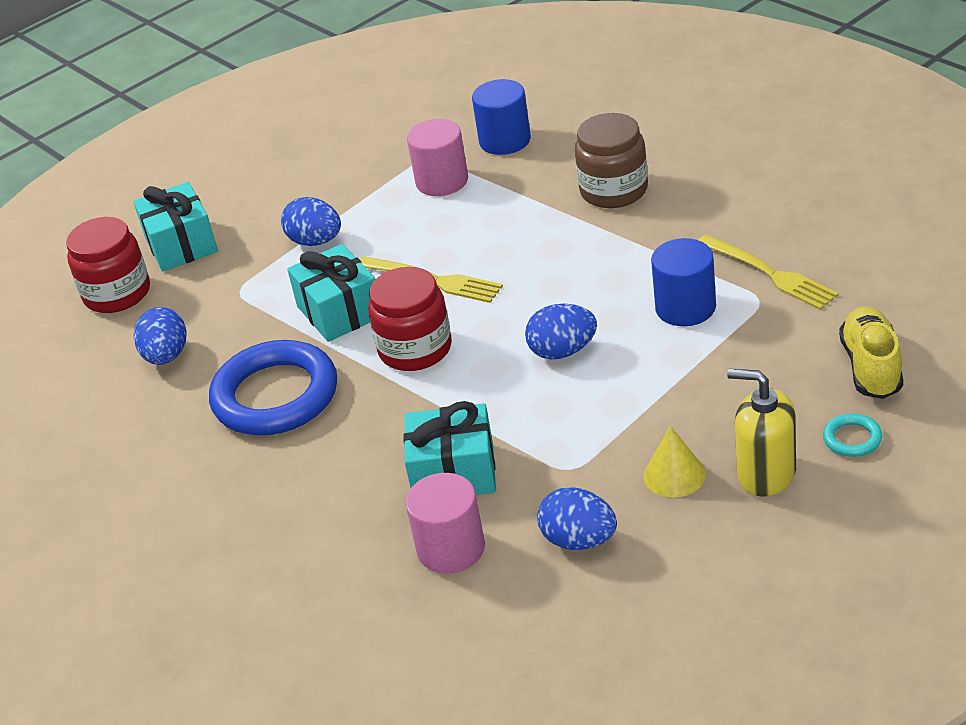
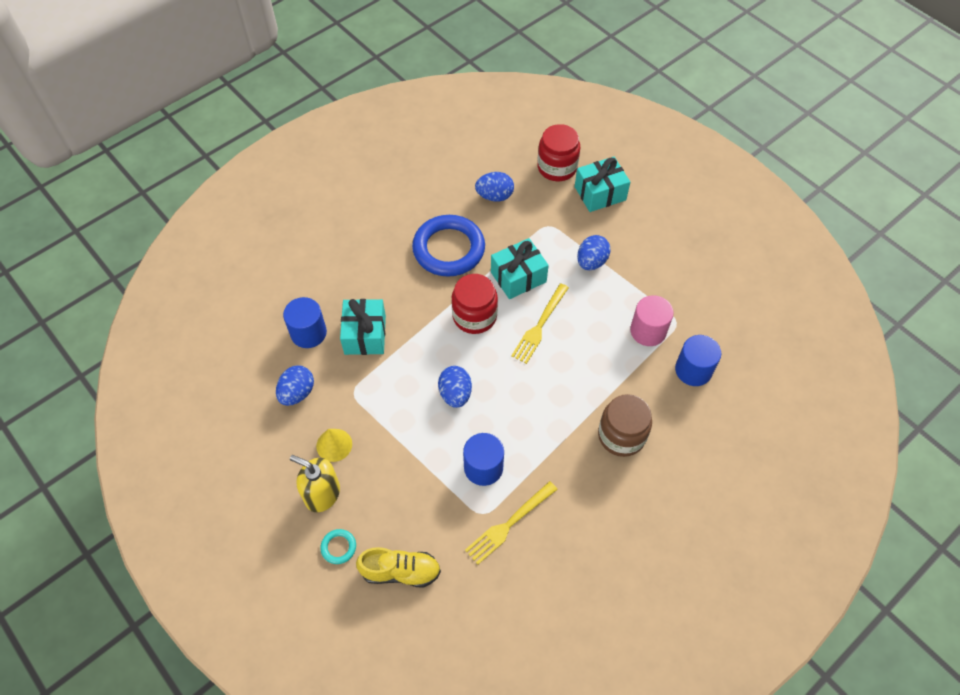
camera: 85 degrees right, 20 degrees up
pink cylinder [406,473,485,574] -> blue cylinder [283,297,327,348]
yellow soap dispenser [727,369,796,497] -> yellow soap dispenser turned 90 degrees counterclockwise [290,455,340,512]

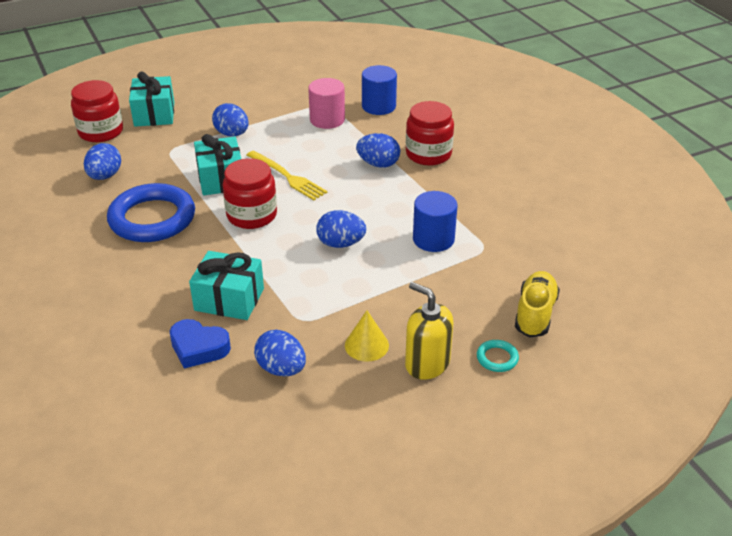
camera: 75 degrees left, 20 degrees down
blue cylinder [283,297,327,348] -> blue heart [170,319,231,369]
yellow soap dispenser [290,455,340,512] -> yellow soap dispenser turned 90 degrees clockwise [405,282,453,380]
yellow fork [465,481,558,564] -> none
brown jar [598,394,652,457] -> red jar [406,101,454,166]
none -> blue egg [356,133,400,168]

